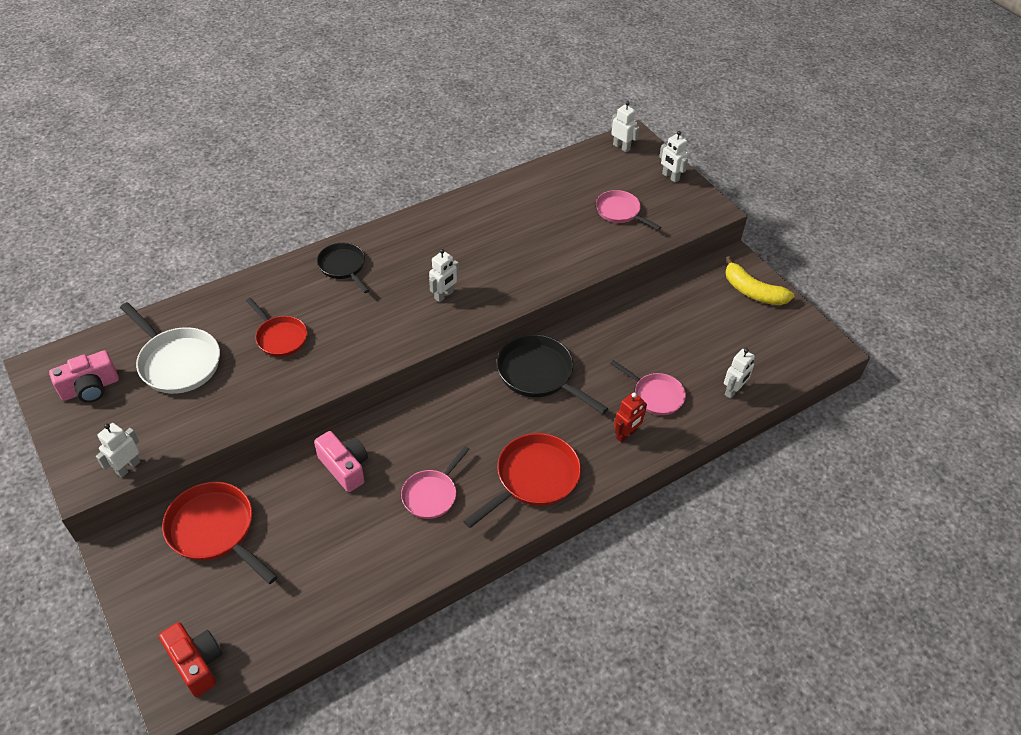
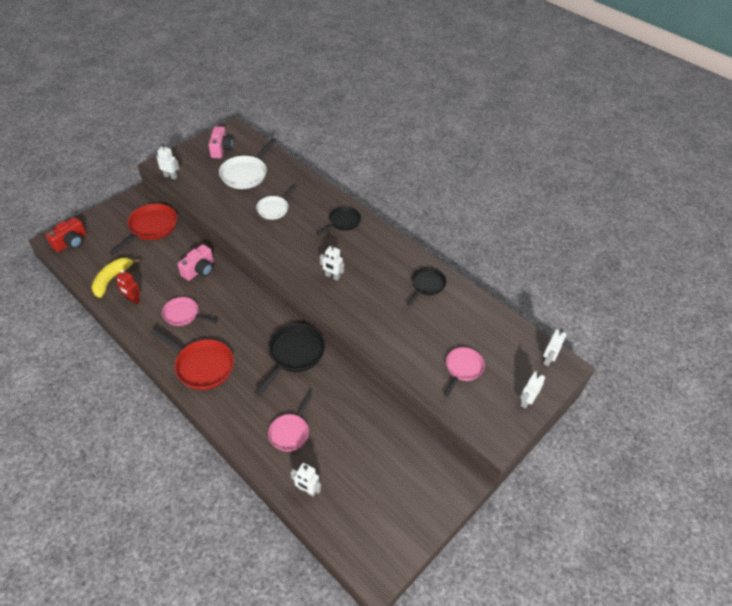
camera: 75 degrees right, 0 degrees up
pink camera [49,350,119,403] -> pink camera turned 135 degrees counterclockwise [209,126,233,158]
red pan [246,298,307,357] -> white pan [256,185,297,220]
red robot [614,393,647,443] -> red robot moved to [116,269,140,305]
yellow banana [726,256,794,305] -> yellow banana moved to [91,258,140,298]
none -> black pan [407,267,446,306]

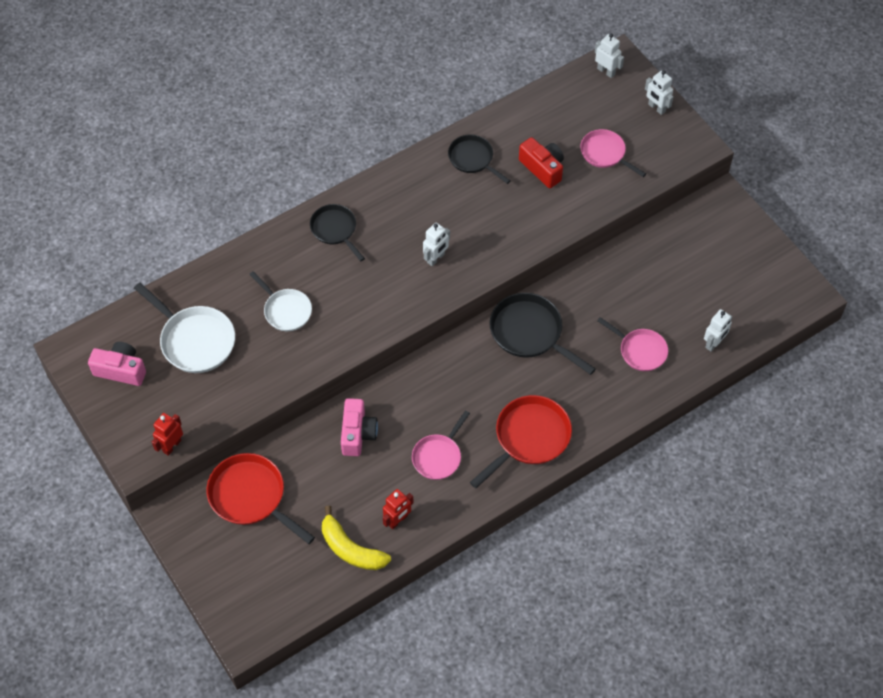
camera: 75 degrees left, 10 degrees up
red camera [46,217,86,252] -> red camera moved to [519,137,564,188]
white robot [156,144,180,180] -> red robot [152,413,183,456]
pink camera [178,244,214,281] -> pink camera turned 45 degrees clockwise [341,398,378,456]

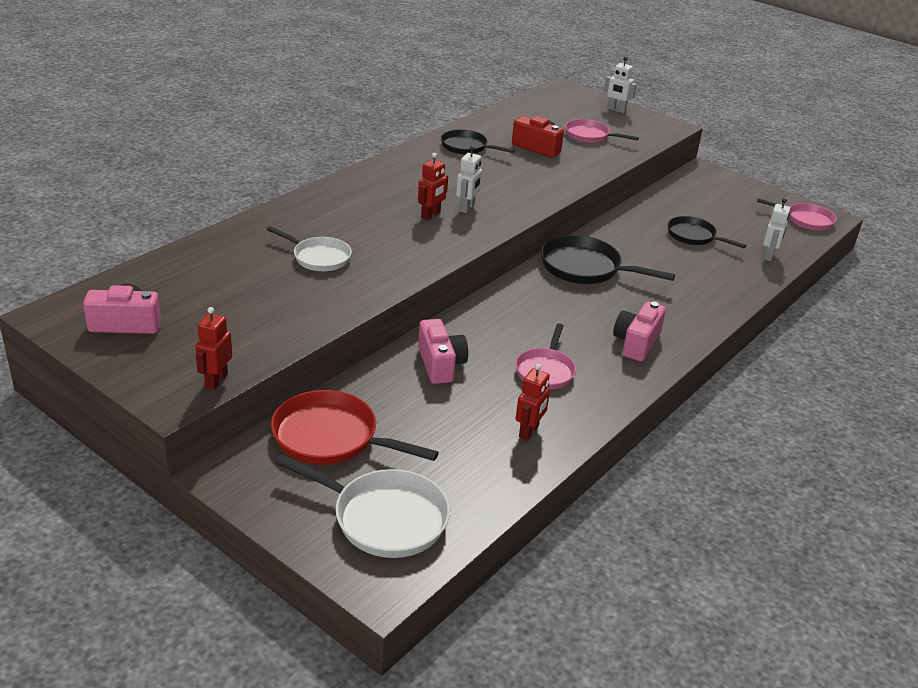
camera: 20 degrees left, 25 degrees down
white pan [134,283,235,373] -> white pan moved to [275,454,450,558]
black pan [310,204,365,261] -> black pan moved to [668,216,746,248]
yellow banana [322,506,391,570] -> none
red pan [470,395,572,488] -> pink camera [613,301,666,362]
white robot [595,33,624,78] -> none
pink pan [597,317,668,371] -> pink pan moved to [757,198,837,231]
none -> red robot [418,153,448,220]

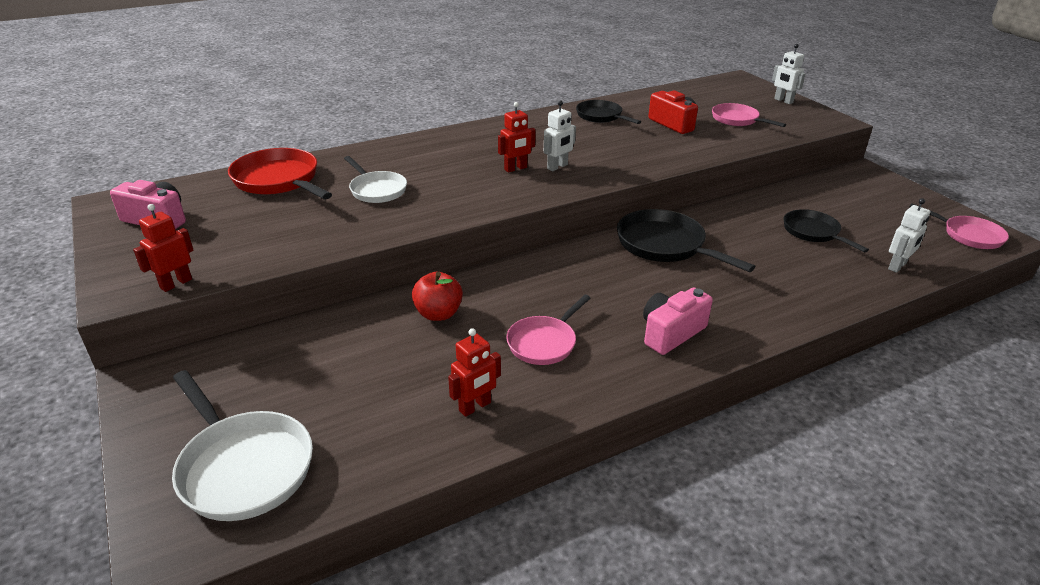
camera: 25 degrees right, 0 degrees up
red pan [271,390,439,465] -> red pan moved to [228,148,332,199]
pink camera [418,319,468,384] -> red apple [412,272,463,321]

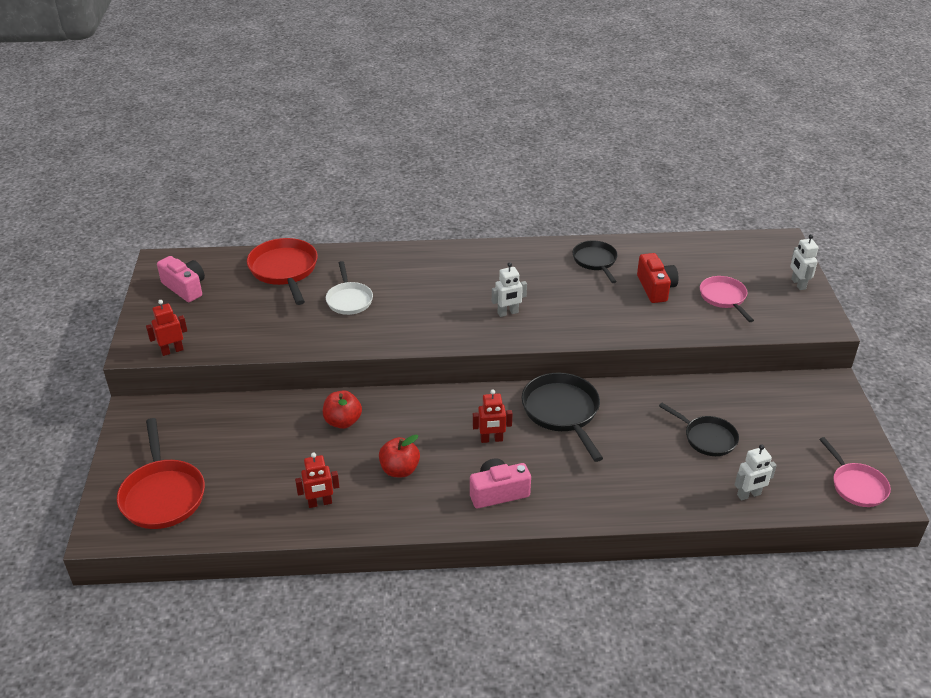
camera: 25 degrees right, 5 degrees up
white pan [172,370,313,521] -> red pan [117,418,205,529]
red robot [498,102,536,173] -> red robot moved to [473,390,513,443]
pink pan [506,295,590,365] -> red apple [379,435,420,477]
black pan [784,209,869,253] -> black pan turned 135 degrees clockwise [659,403,739,456]

